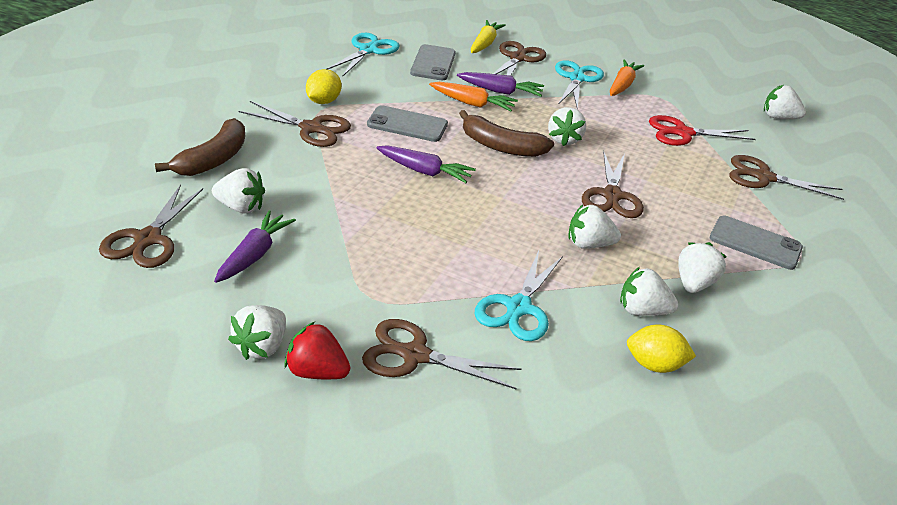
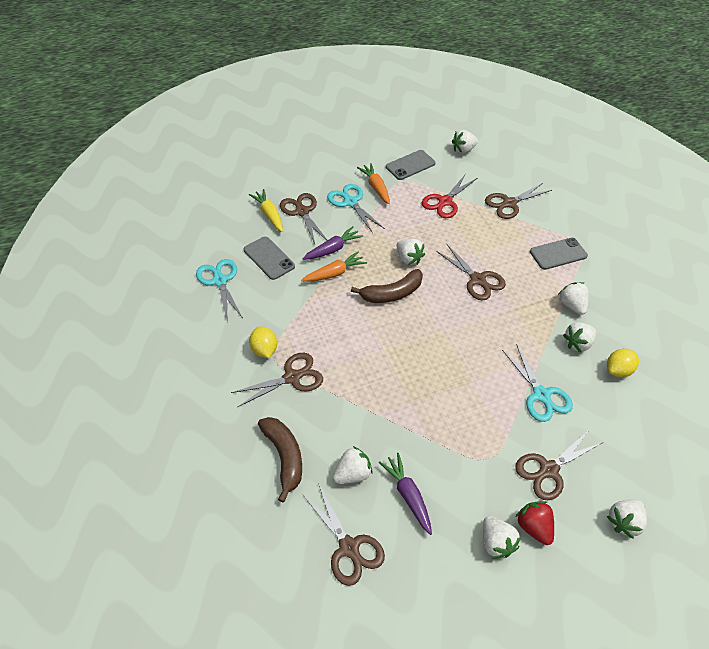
camera: 45 degrees left, 15 degrees up
red strawberry [284,322,351,379] -> red strawberry turned 90 degrees clockwise [516,501,554,545]
grey phone [367,105,448,142] -> grey phone moved to [386,150,436,180]
purple carrot [376,145,476,183] -> none
white strawberry [568,205,621,249] -> white strawberry moved to [607,499,647,539]

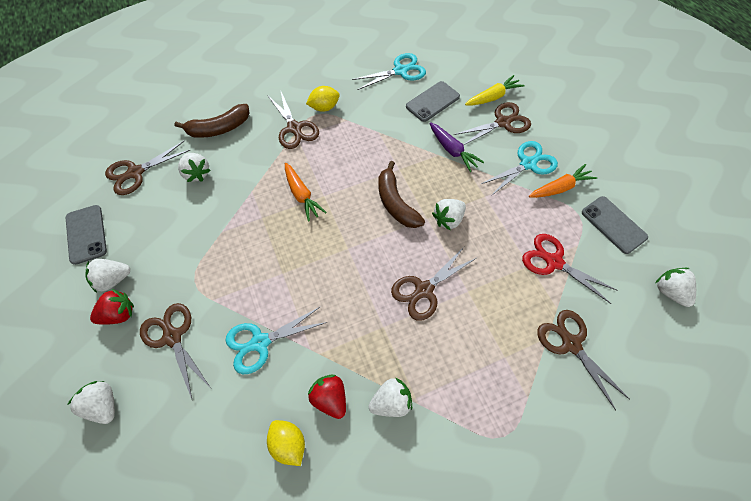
camera: 90 degrees right, 10 degrees up
orange carrot [301,251,367,282] -> orange carrot moved to [285,163,327,222]
purple carrot [379,453,432,535] -> none
grey phone [530,238,588,270] -> grey phone moved to [66,205,107,265]
white strawberry [563,322,596,352] -> red strawberry [308,375,346,419]

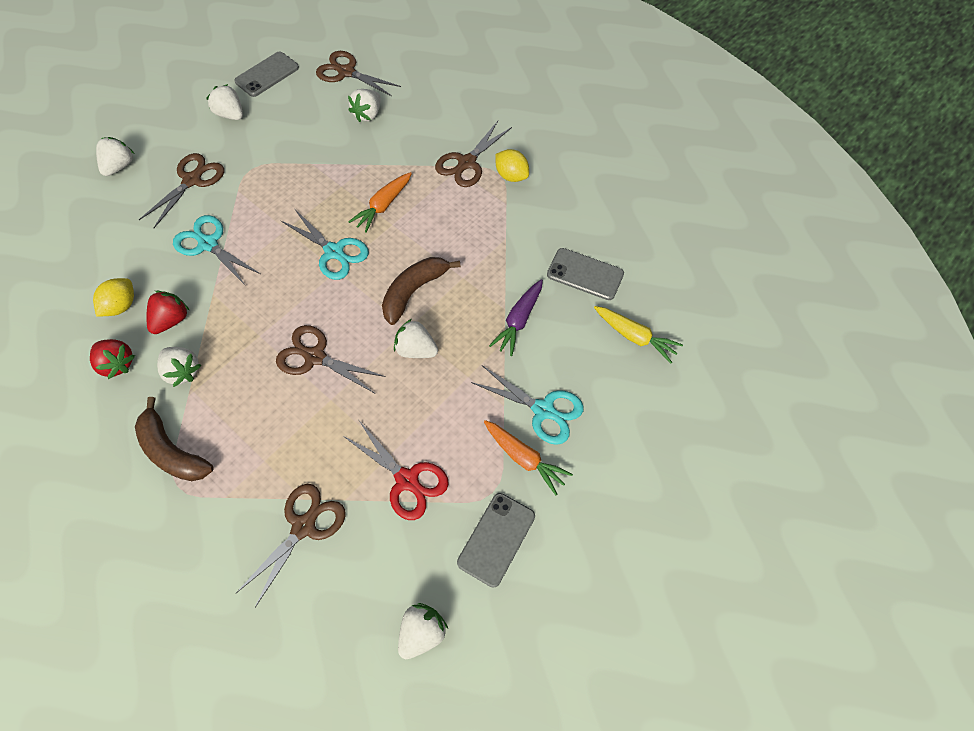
camera: 65 degrees right, 0 degrees up
red strawberry [90,289,134,325] -> red strawberry moved to [90,339,135,379]
brown banana [174,104,250,138] -> brown banana moved to [135,397,213,481]
turquoise scissors [352,53,426,90] -> turquoise scissors moved to [280,210,369,280]
brown scissors [454,102,531,145] -> none
red scissors [522,234,618,304] -> red scissors turned 120 degrees clockwise [343,422,449,520]

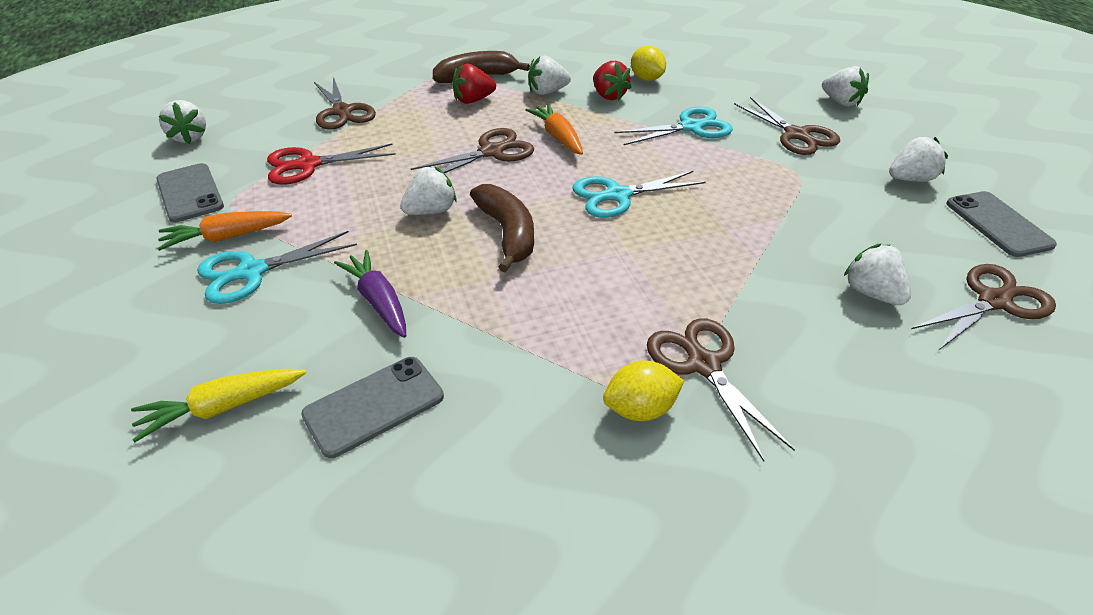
camera: 120 degrees right, 20 degrees down
red strawberry [90,339,135,379] -> red strawberry moved to [452,64,496,104]
orange carrot [348,172,412,233] -> orange carrot moved to [525,104,583,155]

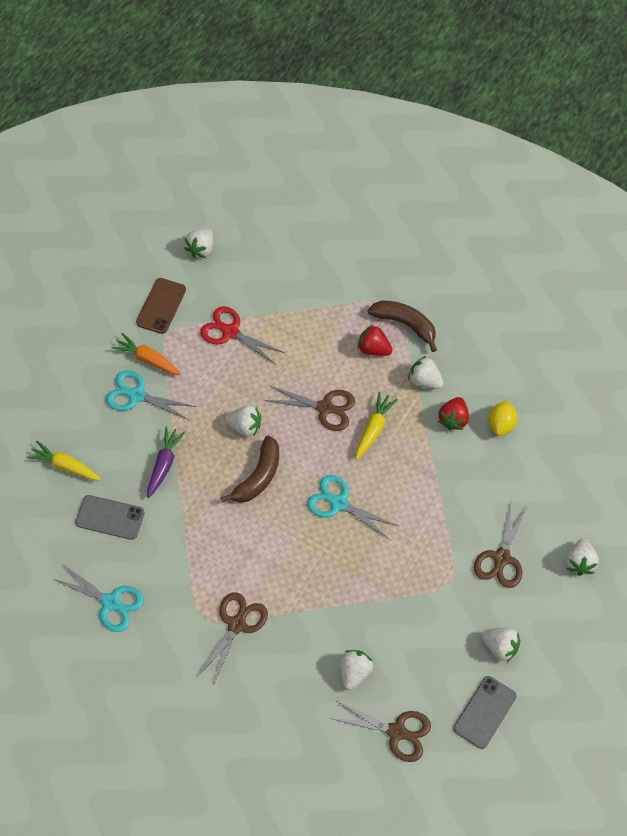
camera: 50 degrees right, 20 degrees up
grey phone [156,163,224,222] -> brown phone [136,278,186,334]
brown scissors [314,77,376,130] -> none
orange carrot [525,104,583,155] -> yellow carrot [356,392,398,459]
yellow lemon [603,360,684,421] -> none
turquoise scissors [614,107,733,145] -> turquoise scissors moved to [53,565,144,632]

